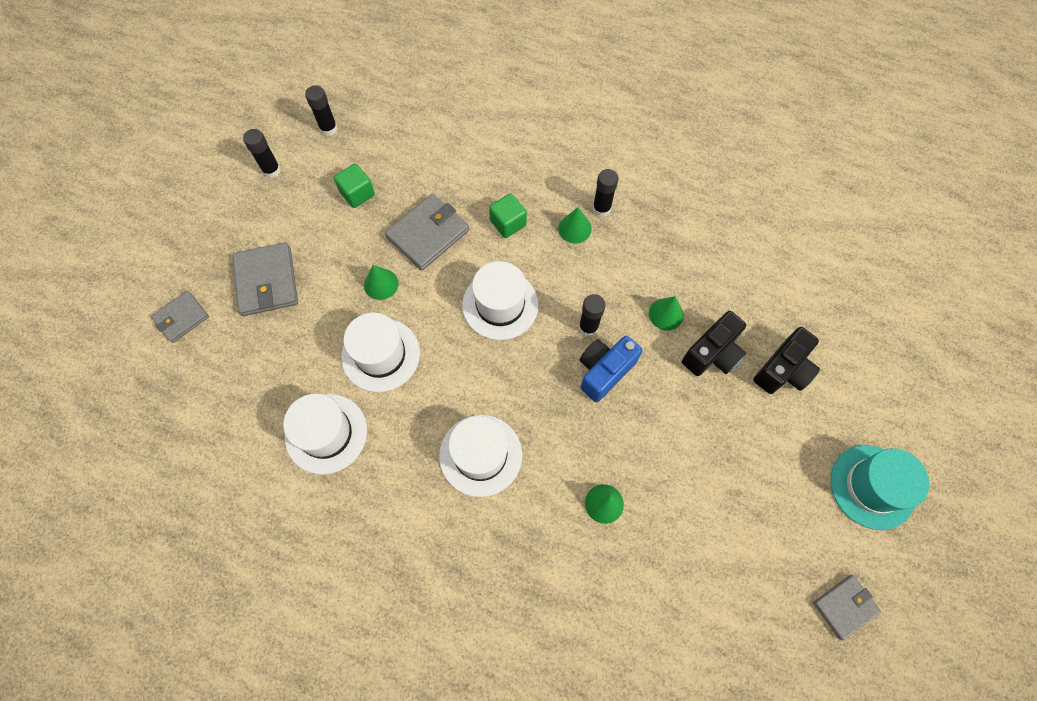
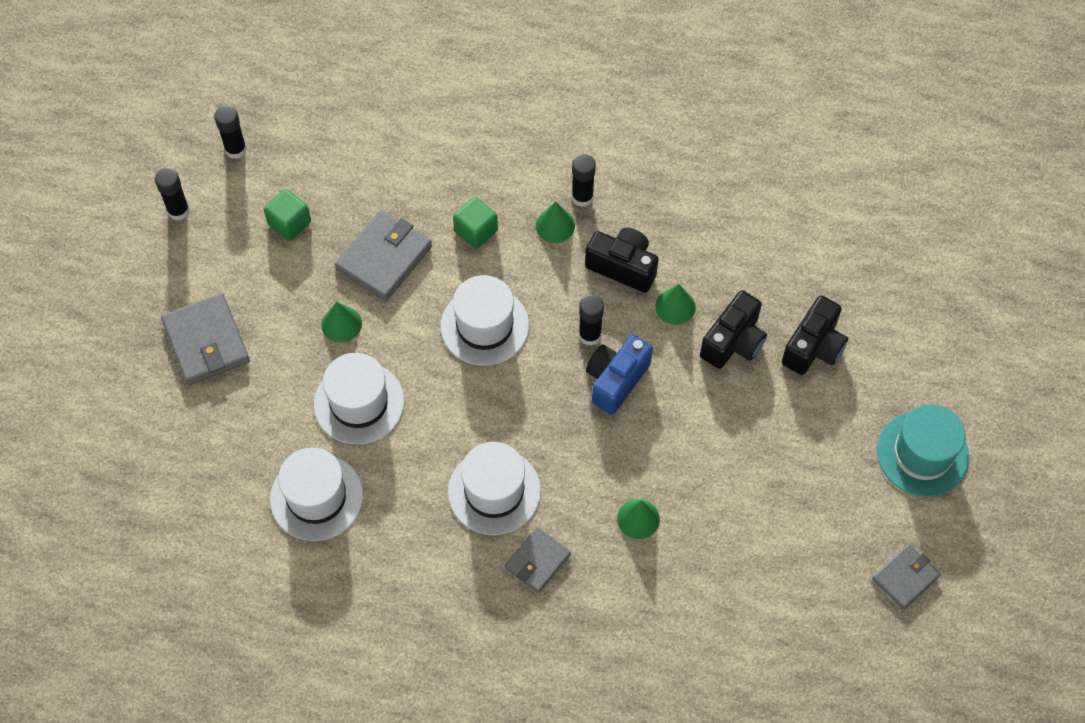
camera: 10 degrees left, 5 degrees down
grey wallet [151,291,209,343] -> grey wallet moved to [505,527,571,593]
none -> black camera [585,228,658,293]

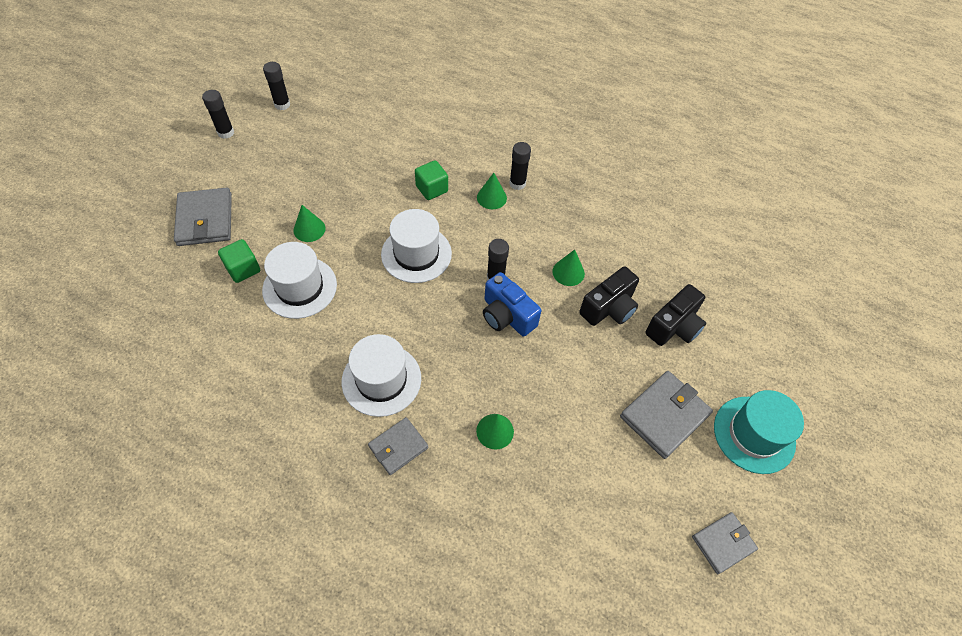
camera: 10 degrees right, 5 degrees down
green cube [264,189,311,241] -> green cube moved to [218,239,260,283]
white hat [270,448,363,541] -> none
grey wallet [335,210,432,301] -> grey wallet moved to [620,371,713,459]
black camera [585,228,658,293] -> none
blue camera [586,335,653,415] -> blue camera turned 90 degrees counterclockwise [483,272,541,337]

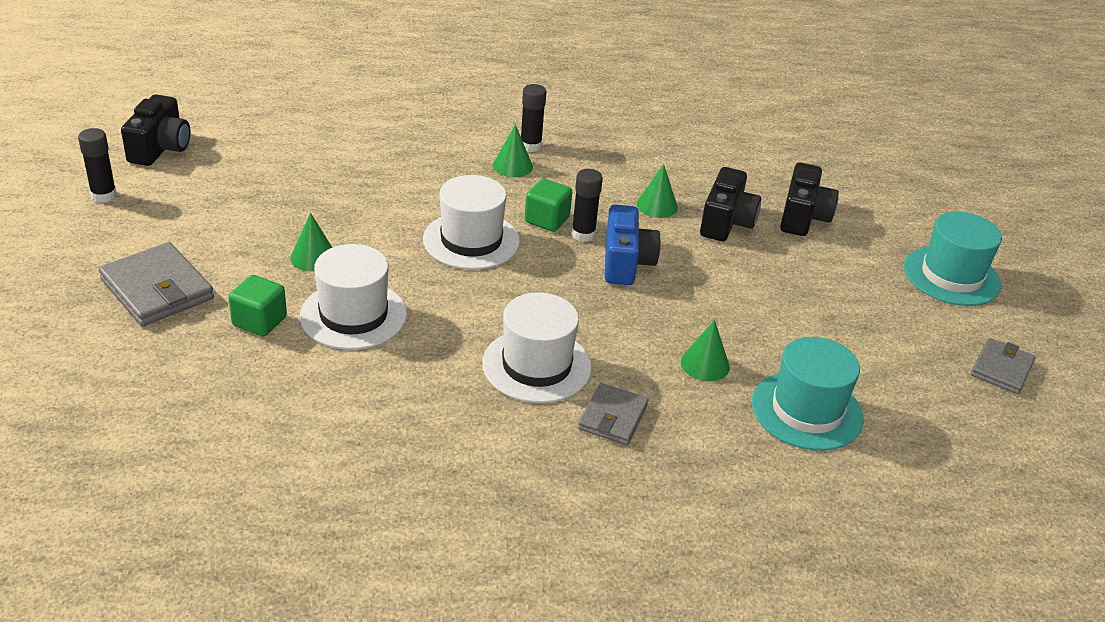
camera: 30 degrees left, 20 degrees down
black glue stick [263,62,290,110] -> black camera [121,94,190,166]
green cube [415,160,448,200] -> green cube moved to [525,179,572,232]
blue camera [483,272,541,337] -> blue camera turned 105 degrees counterclockwise [605,205,661,285]
grey wallet [620,371,713,459] -> none
none -> turquoise hat [752,337,864,451]

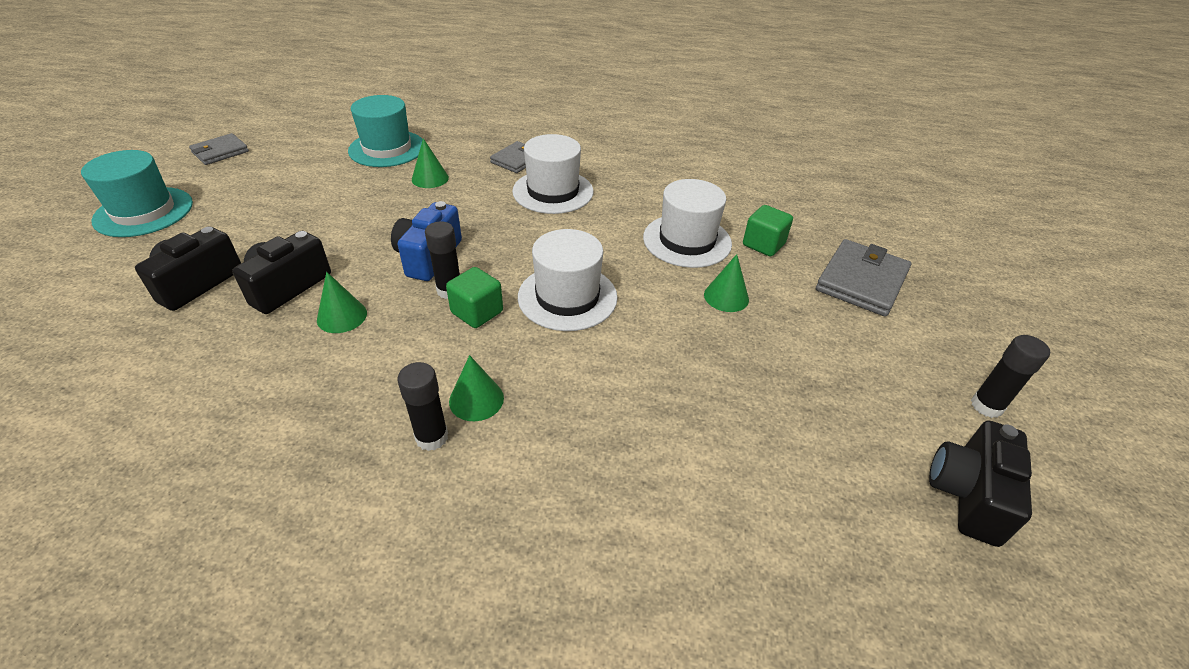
camera: 165 degrees left, 5 degrees up
grey wallet [98,242,214,326] -> grey wallet turned 60 degrees clockwise [816,239,911,317]

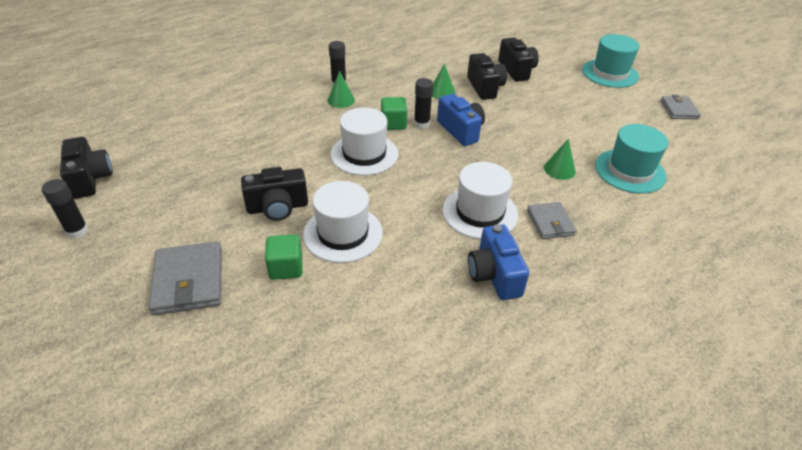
camera: 135 degrees right, 0 degrees up
green cone [704,254,749,312] -> black camera [241,167,308,221]
none -> blue camera [468,224,529,300]

